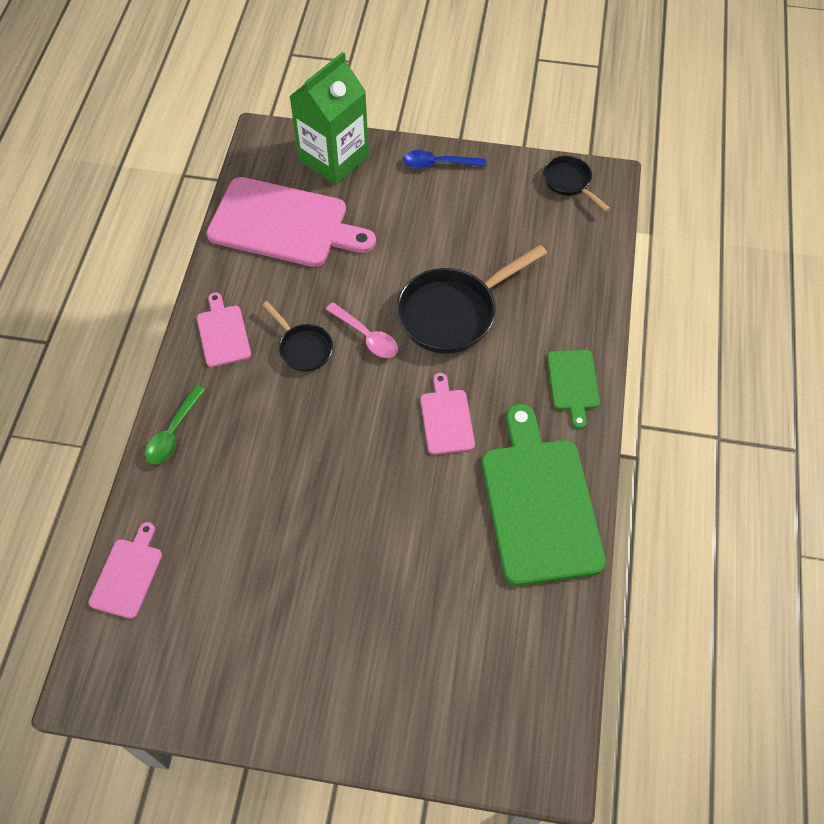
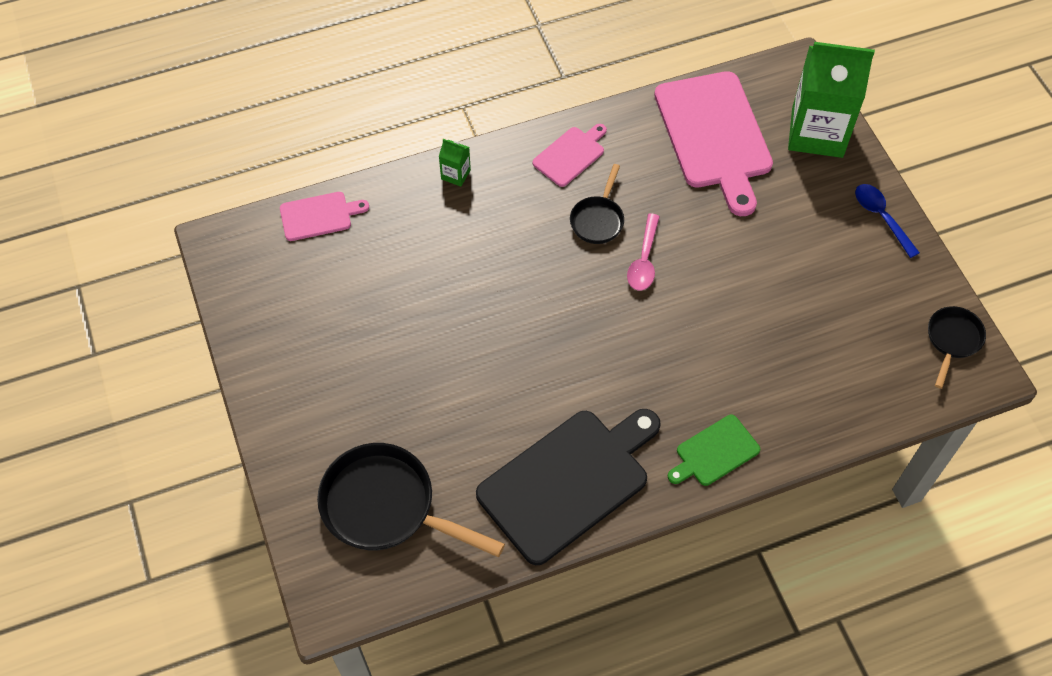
camera: 60 degrees right, 0 degrees up
green spoon [145,385,205,464] -> green carton [439,139,471,187]
black pan [397,245,547,354] -> black pan moved to [317,443,505,557]
pink cutting board [420,373,475,455] -> none
green cutting board [481,404,606,586] -> black cutting board [476,409,661,565]

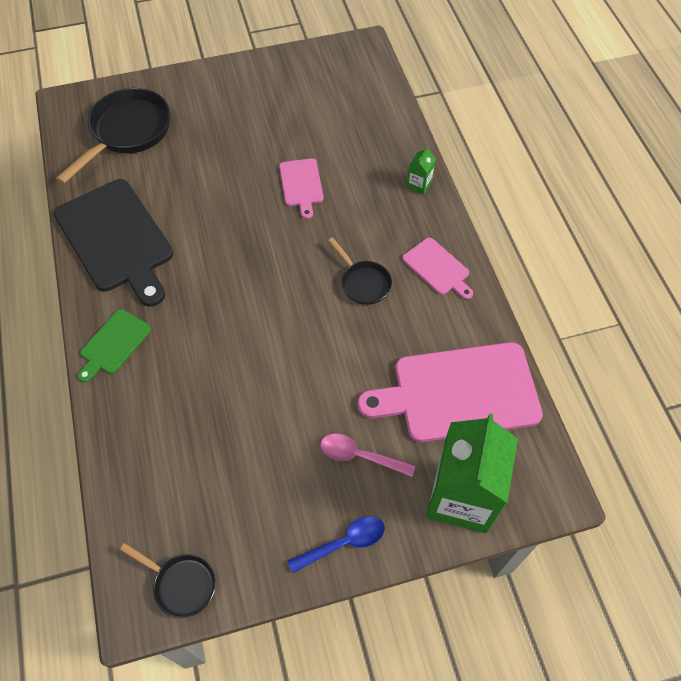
camera: 95 degrees right, 0 degrees up
pink cutting board [280,192,369,241] -> pink cutting board moved to [279,158,324,219]
black pan [570,164,624,244] -> black pan turned 150 degrees counterclockwise [328,237,392,305]
pink spoon [627,214,660,291] -> pink spoon moved to [320,434,416,477]
green cutting board [668,415,760,486] -> green cutting board turned 120 degrees counterclockwise [78,309,151,382]

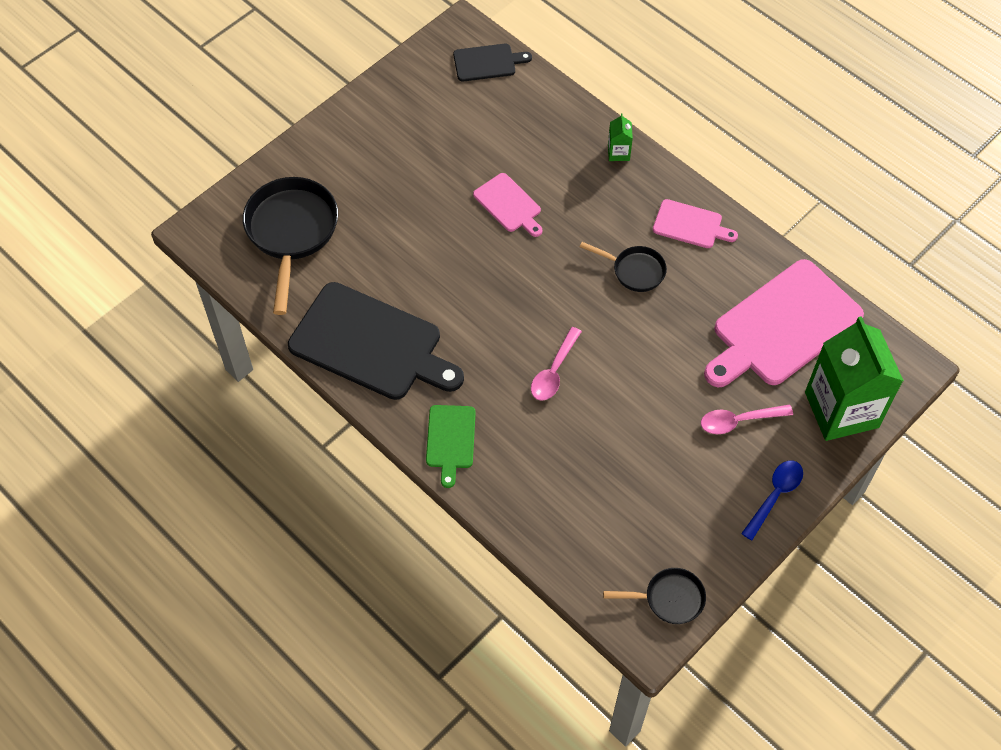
camera: 30 degrees left, 0 degrees up
none -> black cutting board [453,44,532,82]
none -> pink spoon [531,327,582,401]

